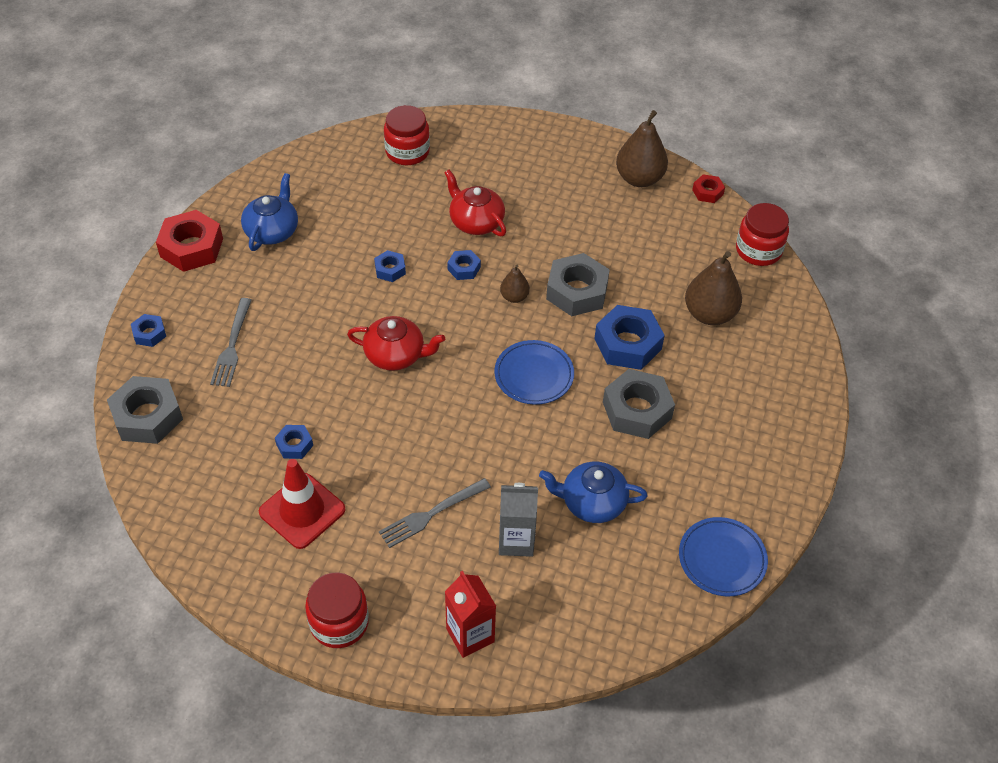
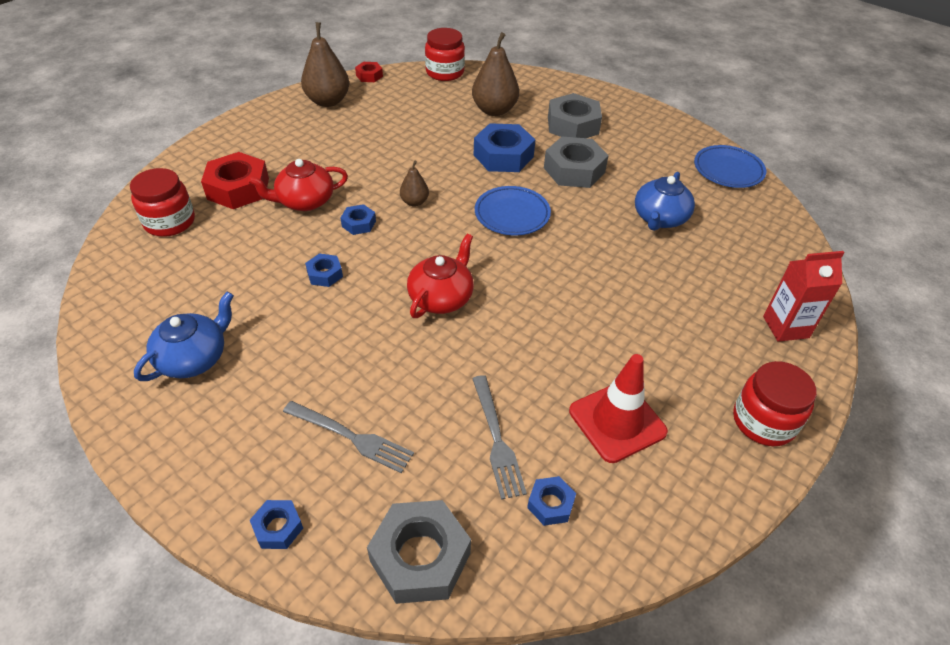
camera: 70 degrees left, 5 degrees down
red nut [156,210,223,272] -> red nut moved to [201,152,269,209]
blue teapot [241,173,298,251] -> blue teapot turned 90 degrees clockwise [134,292,234,381]
blue nut [275,425,313,459] -> blue nut moved to [527,476,576,526]
grey fork [379,478,491,548] -> grey fork moved to [472,375,527,500]
grey carton [499,483,538,557] -> none
grey nut [546,253,610,316] -> grey nut moved to [548,93,602,138]

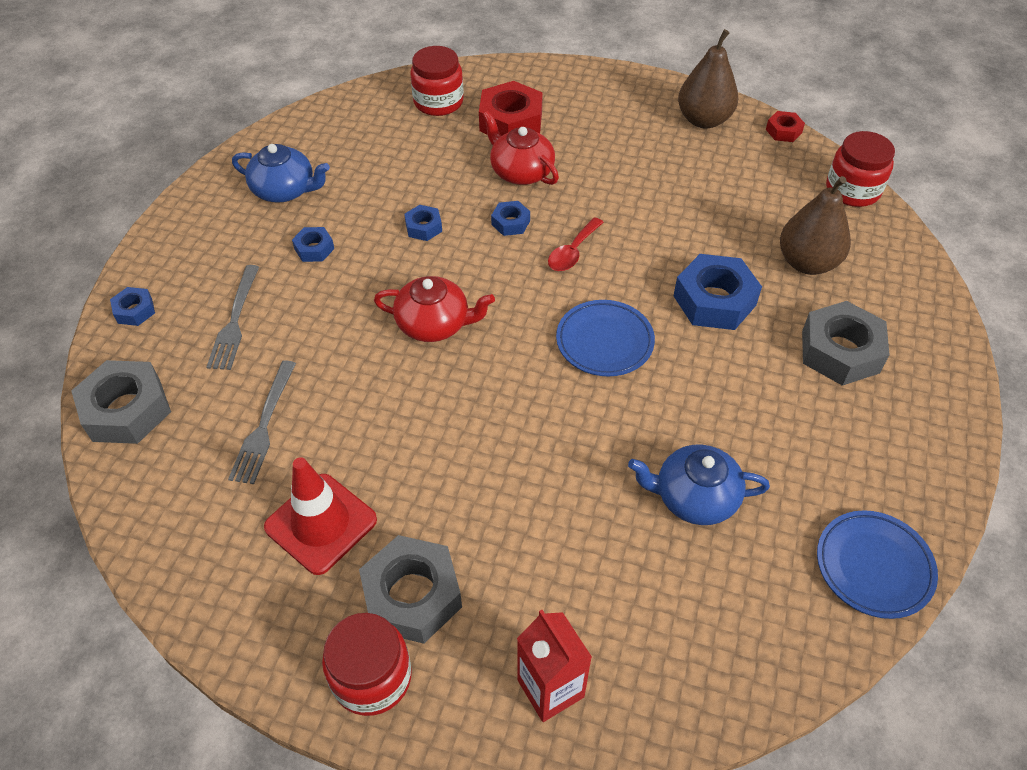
camera: 70 degrees right, 5 degrees up
brown pear [400,161,429,207] -> red spoon [548,217,604,271]
grey fork [472,375,527,500] -> grey fork turned 45 degrees counterclockwise [228,360,296,484]
blue nut [527,476,576,526] -> blue nut moved to [292,227,334,262]
grey nut [544,137,609,188] -> grey nut moved to [359,535,462,644]

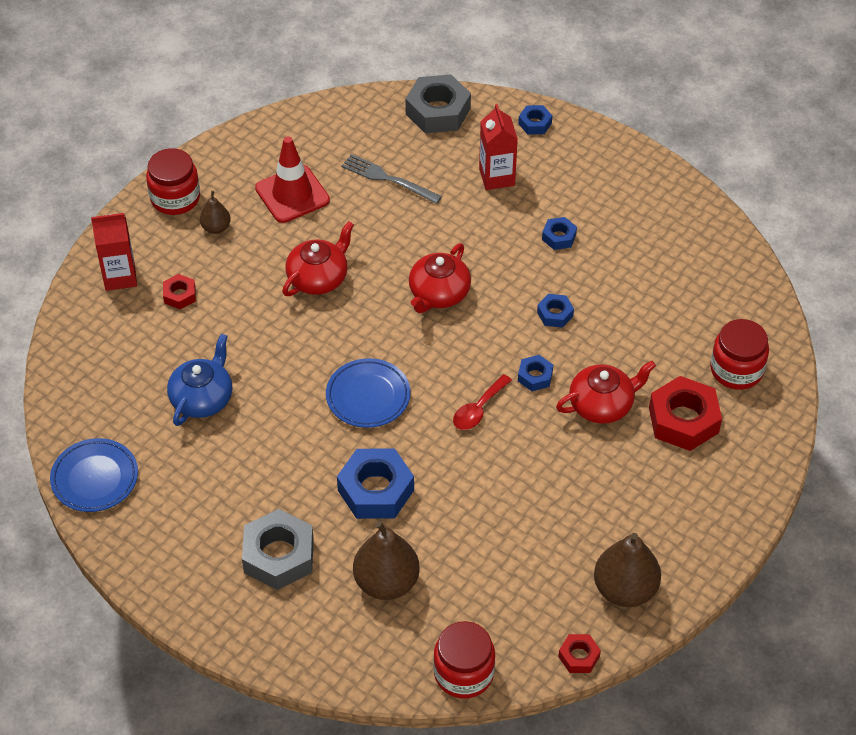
camera: 110 degrees right, 0 degrees up
grey fork [206,265,259,370] -> red carton [479,104,518,190]
blue teapot [232,144,330,202] -> none
grey nut [359,535,462,644] -> brown pear [200,191,231,234]
red spoon [548,217,604,271] -> red spoon turned 105 degrees counterclockwise [453,374,512,430]
none -> red nut [163,274,196,309]
none -> red teapot [282,221,354,296]

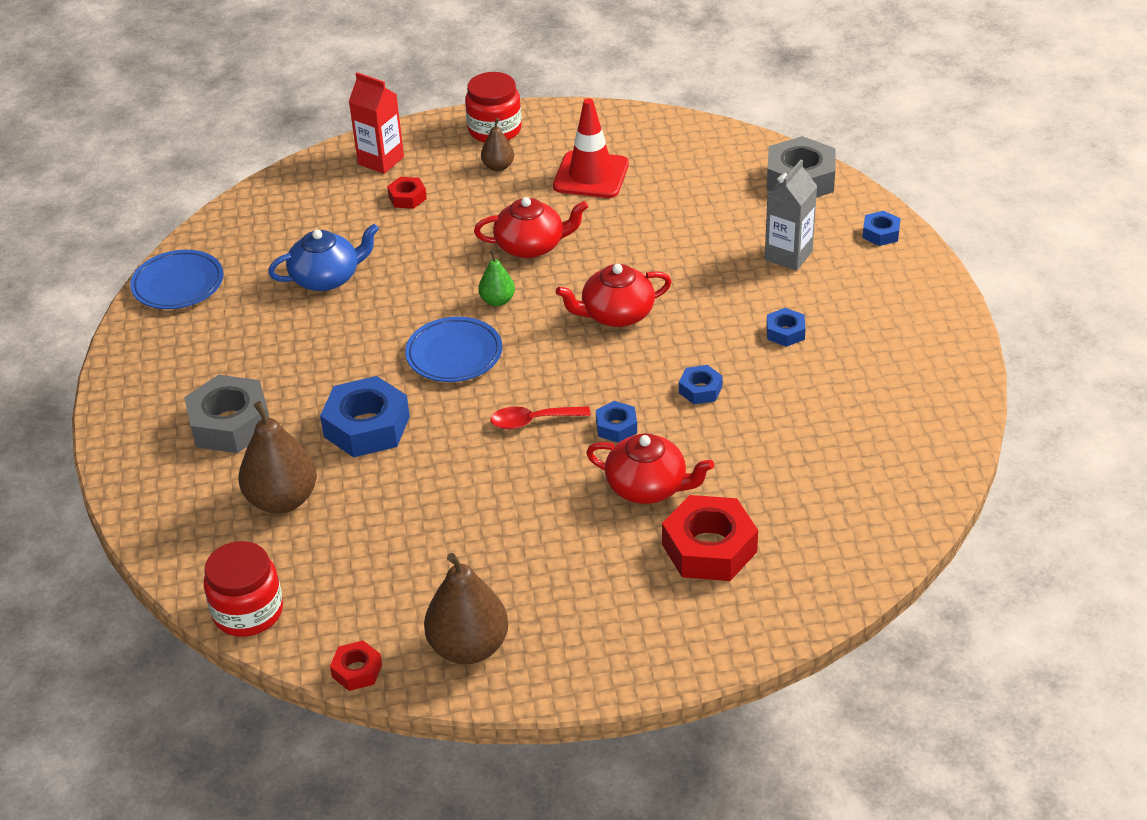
camera: 45 degrees right, 10 degrees down
grey fork [341,154,442,204] -> none
red carton [479,104,518,190] -> grey carton [765,160,817,271]
red jar [710,319,769,390] -> none
none -> green pear [478,250,515,306]

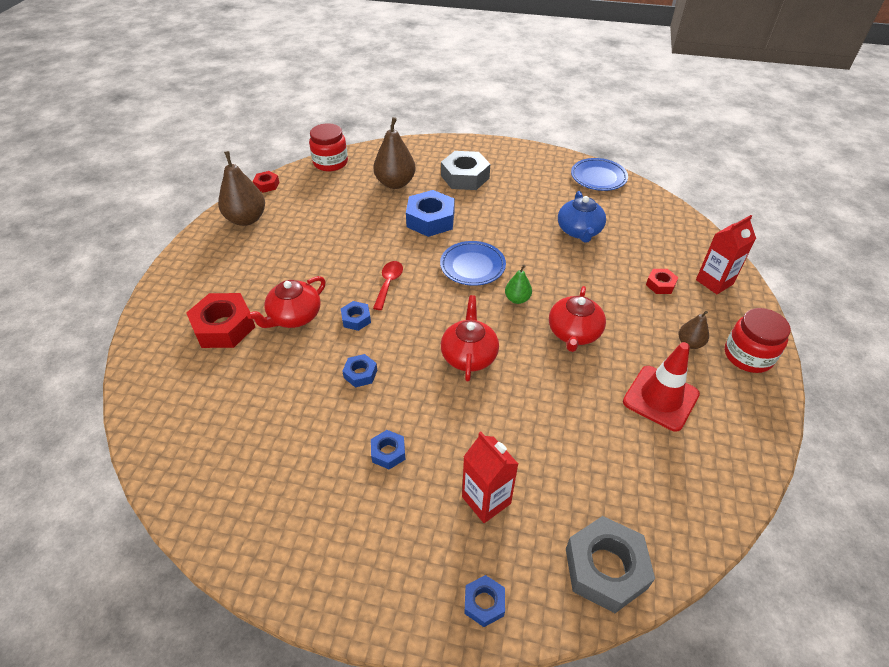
camera: 110 degrees right, 5 degrees up
grey carton [765,160,817,271] -> red carton [462,431,518,523]

